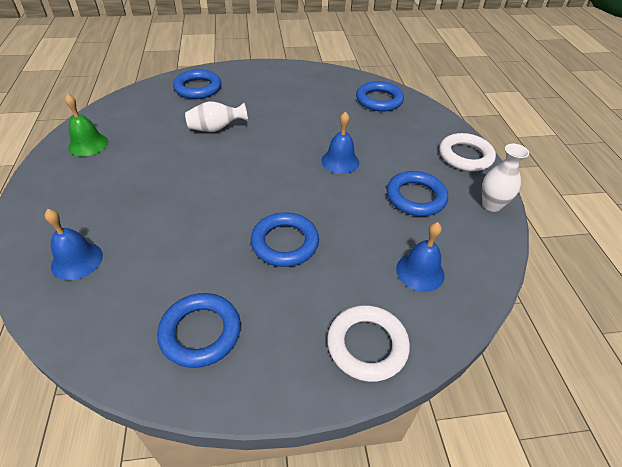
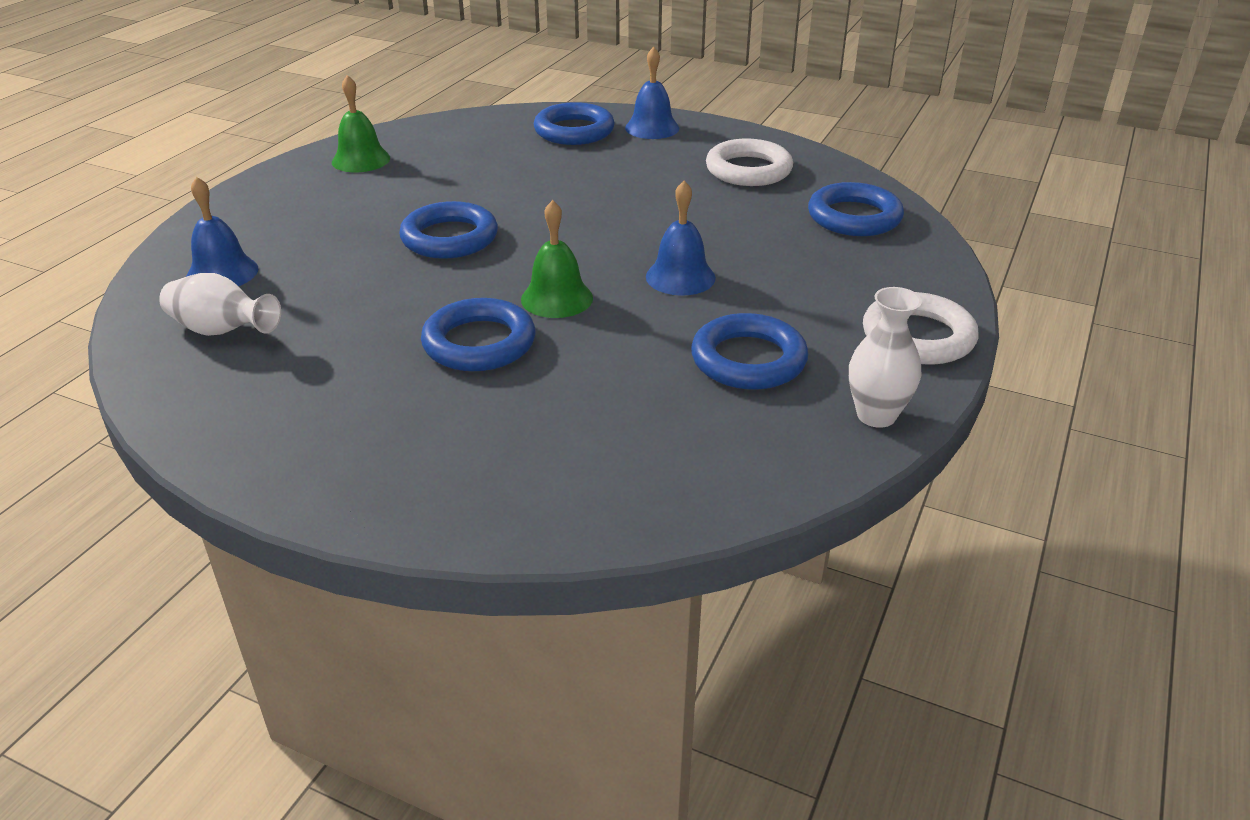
camera: 35 degrees right, 10 degrees down
blue ring [157,293,241,368] -> blue ring moved to [399,201,498,259]
white vase [185,101,248,132] -> white vase moved to [159,273,281,336]
white ring [327,305,410,382] -> white ring moved to [706,139,793,186]
blue bell [396,222,444,292] -> blue bell moved to [625,47,679,139]
none -> green bell [521,200,593,318]

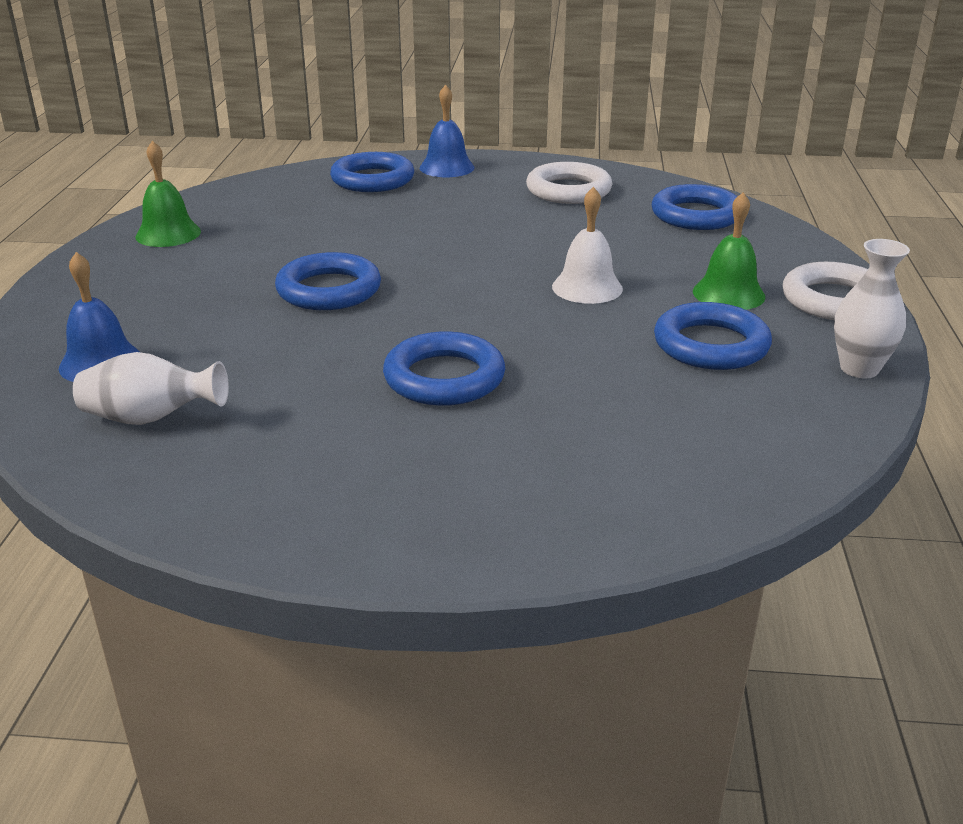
camera: 20 degrees left, 5 degrees down
green bell [521,200,593,318] -> green bell moved to [693,192,765,310]
blue bell [646,181,716,296] -> white bell [552,186,623,304]

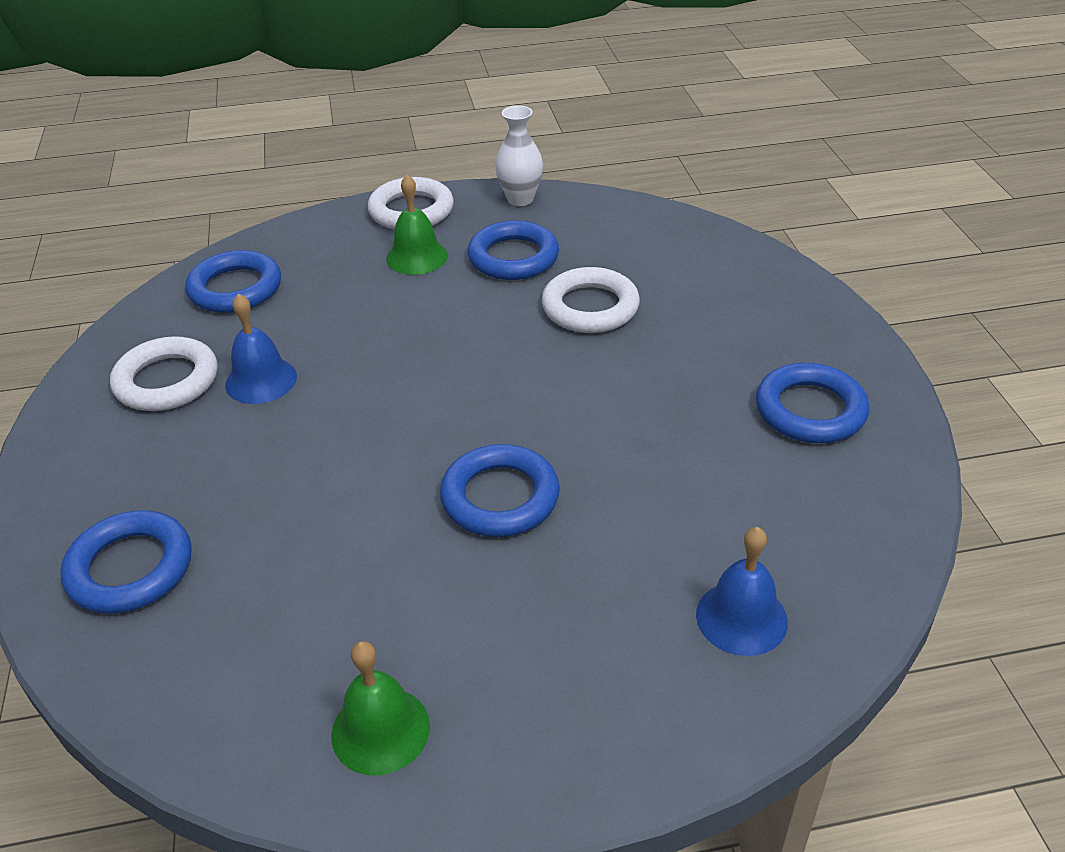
camera: 105 degrees left, 10 degrees up
white vase [73,352,229,425] -> none
blue ring [383,331,505,406] -> blue ring moved to [756,363,869,443]
blue bell [420,85,474,177] -> blue bell moved to [225,294,297,404]
white bell [552,186,623,304] -> none
none -> white ring [542,267,640,333]

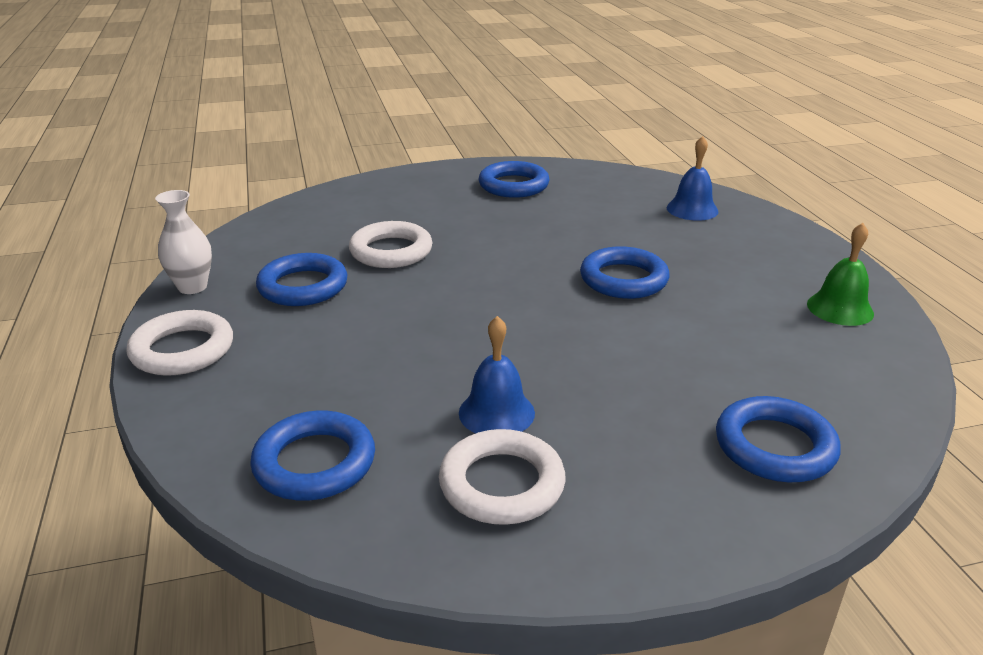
camera: 95 degrees left, 10 degrees down
green bell [386,175,448,275] -> none

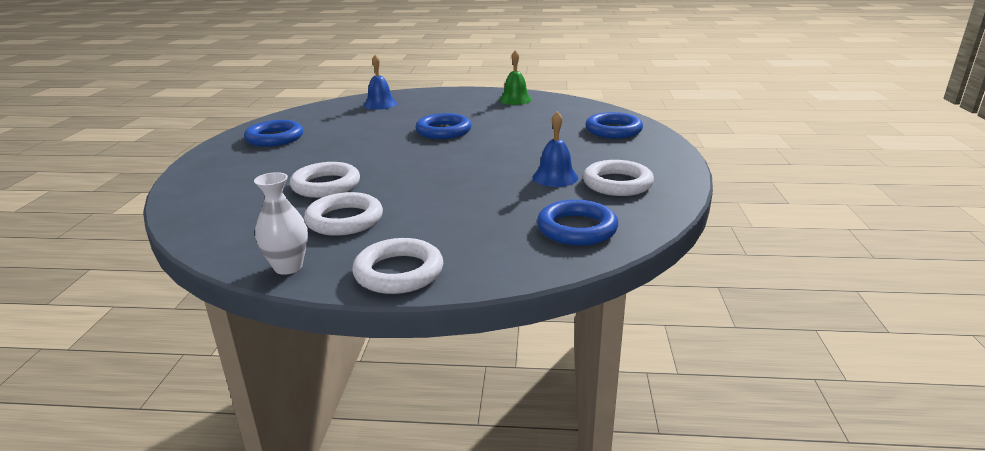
camera: 70 degrees left, 5 degrees down
blue ring [256,253,348,306] -> white ring [304,192,383,236]

